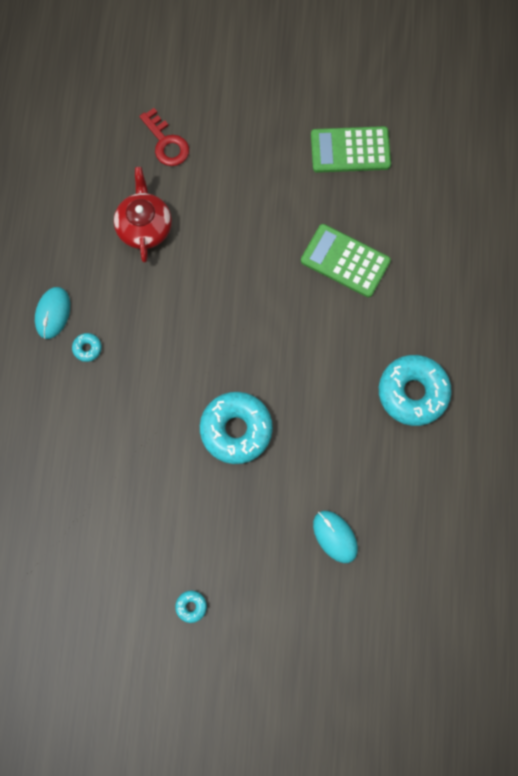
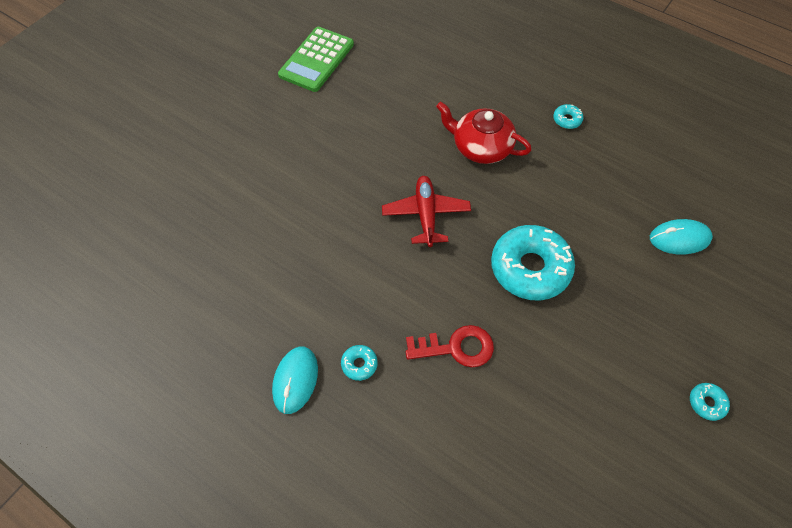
camera: 60 degrees left, 15 degrees down
turquoise mouse [35,287,70,339] -> turquoise mouse turned 60 degrees clockwise [272,347,318,414]
red teapot [114,167,172,263] -> red teapot moved to [436,101,532,164]
red key [139,108,189,166] -> red key moved to [406,325,494,367]
green calculator [301,224,391,297] -> none
turquoise donut [379,355,452,426] -> turquoise donut [553,104,583,129], size x0.42
none -> red plane [382,176,471,247]

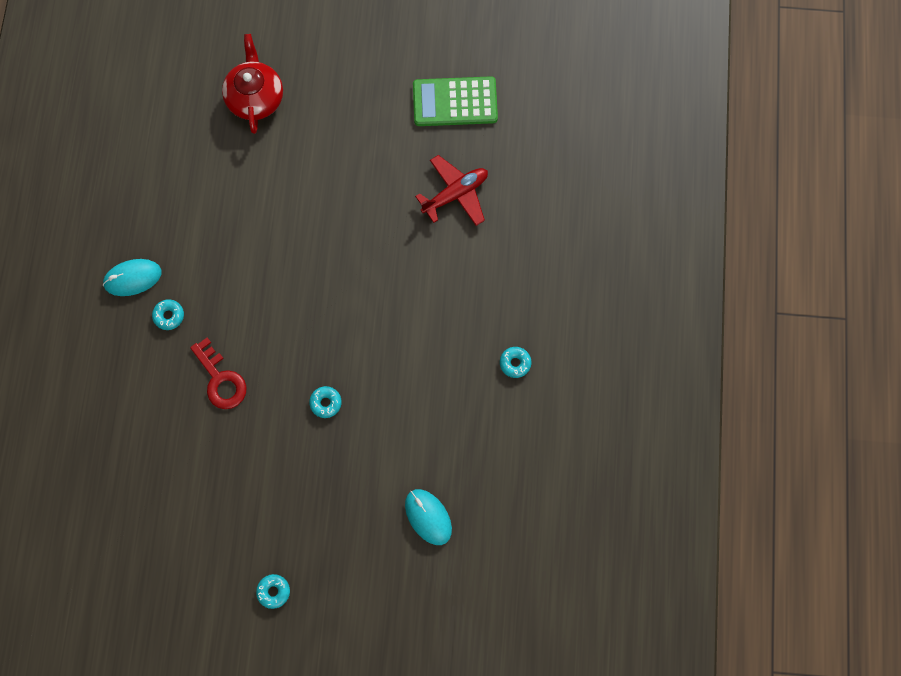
camera: 60 degrees right, 15 degrees up
red plane [382,176,471,247] -> red plane moved to [415,155,488,226]
red teapot [436,101,532,164] -> red teapot moved to [222,34,283,134]
turquoise donut [491,225,575,300] -> turquoise donut [309,386,342,418], size x0.42

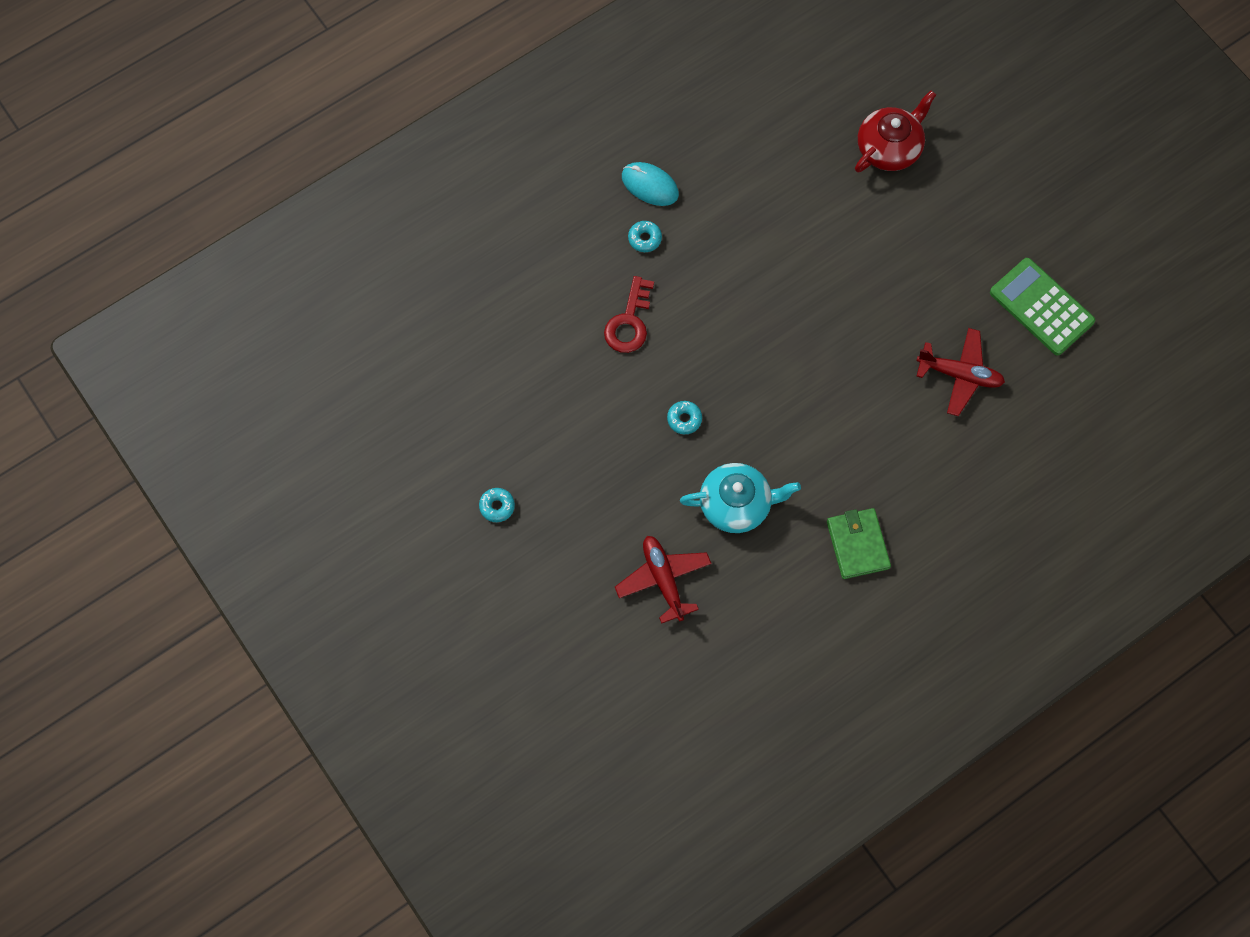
camera: 50 degrees right, 5 degrees down
turquoise mouse [405,489,452,545] -> red plane [615,536,712,624]
turquoise donut [500,347,531,378] -> green wallet [827,508,891,579]
none -> turquoise teapot [680,463,801,533]

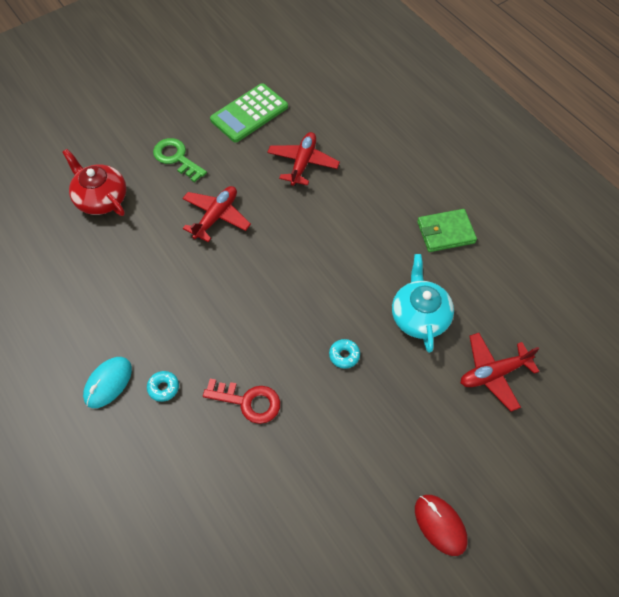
camera: 90 degrees left, 10 degrees down
turquoise donut [479,488,515,522] -> red mouse [415,495,468,556]
none -> green key [153,138,207,182]
none -> red plane [182,186,251,242]

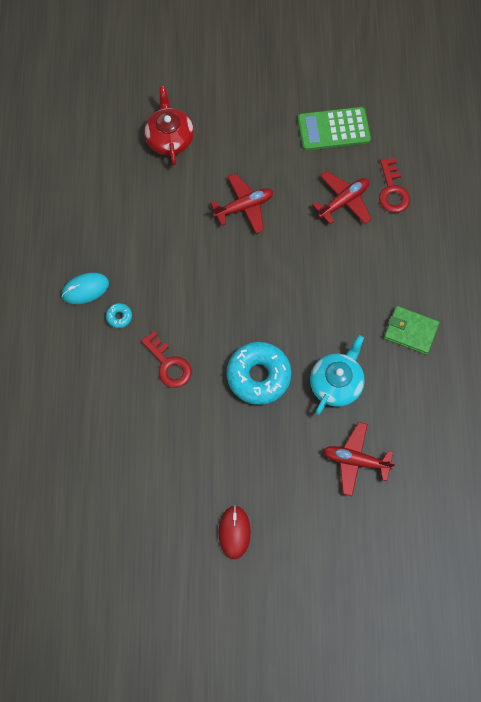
camera: 35 degrees right, 10 degrees up
green key [153,138,207,182] -> none
turquoise donut [329,339,360,369] -> turquoise donut [227,342,291,405], size x2.41
none -> red key [379,158,410,213]

